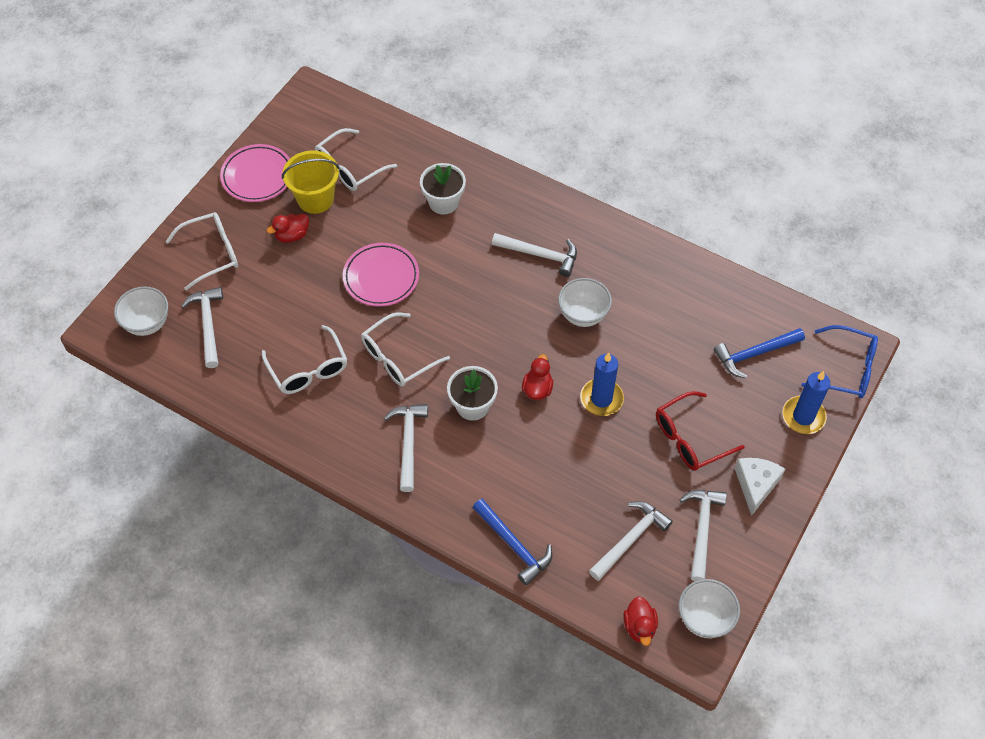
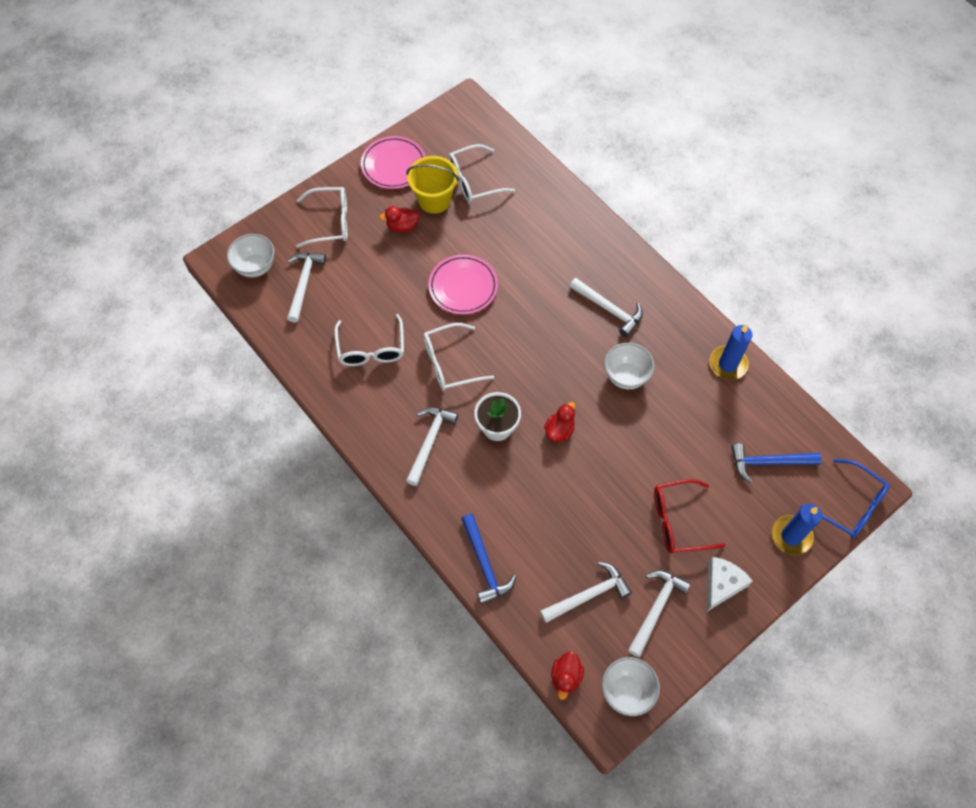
camera: 20 degrees right, 5 degrees up
white flower pot [420,163,466,214] -> none
blue candle [580,353,624,416] -> blue candle moved to [709,324,753,380]

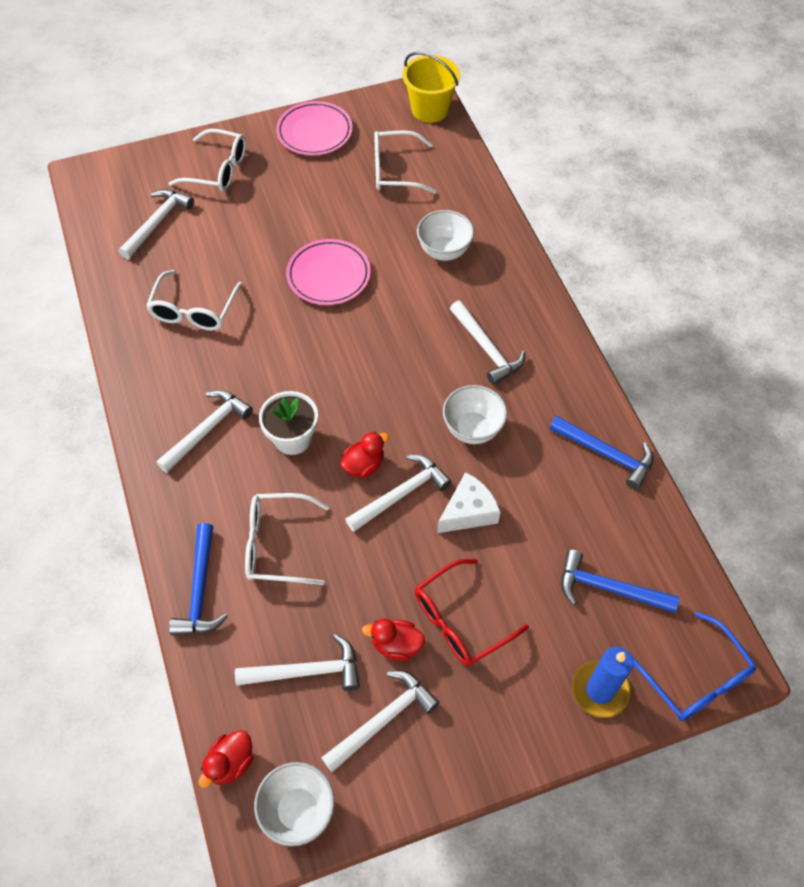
camera: 20 degrees right, 5 degrees down
white bowl [227,234,274,277] -> white bowl moved to [417,210,474,261]
red duck [379,206,420,232] -> red duck moved to [362,618,425,661]
yellow bucket [407,156,459,214] -> yellow bucket moved to [403,52,460,123]
white glasses [423,323,494,390] -> white glasses moved to [245,493,329,585]
red glasses [654,479,725,553] -> red glasses turned 45 degrees counterclockwise [415,559,529,666]
white cheese [707,557,753,611] -> white cheese moved to [437,472,500,533]
blue candle [709,324,753,380] -> blue hammer [549,416,653,490]
none -> white hammer [345,455,452,532]

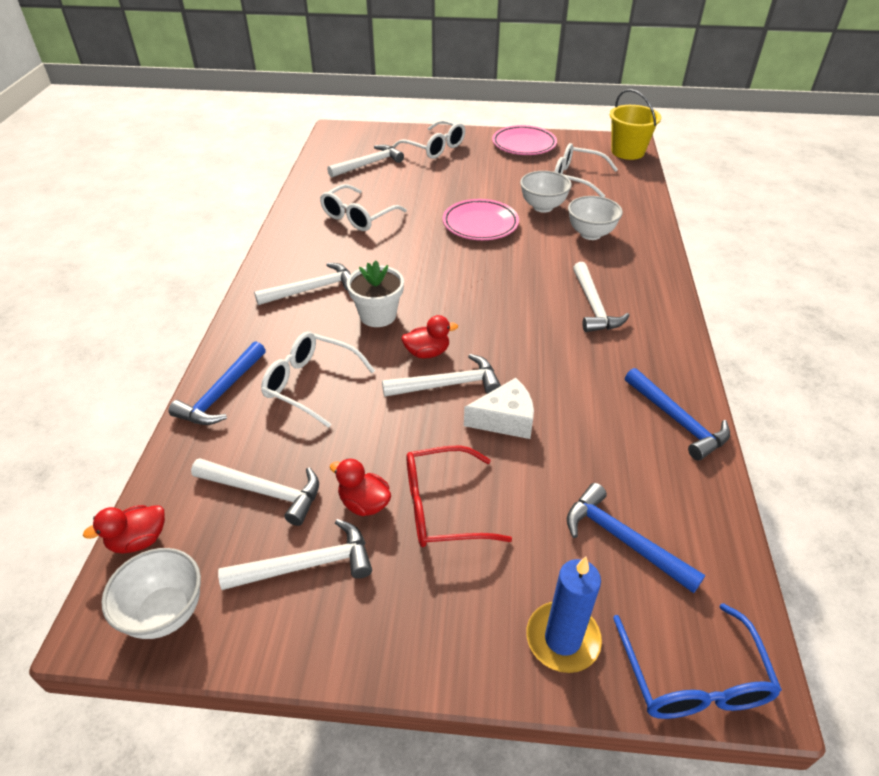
camera: 25 degrees right, 15 degrees down
white bowl [443,385,507,444] -> white bowl moved to [520,171,572,213]

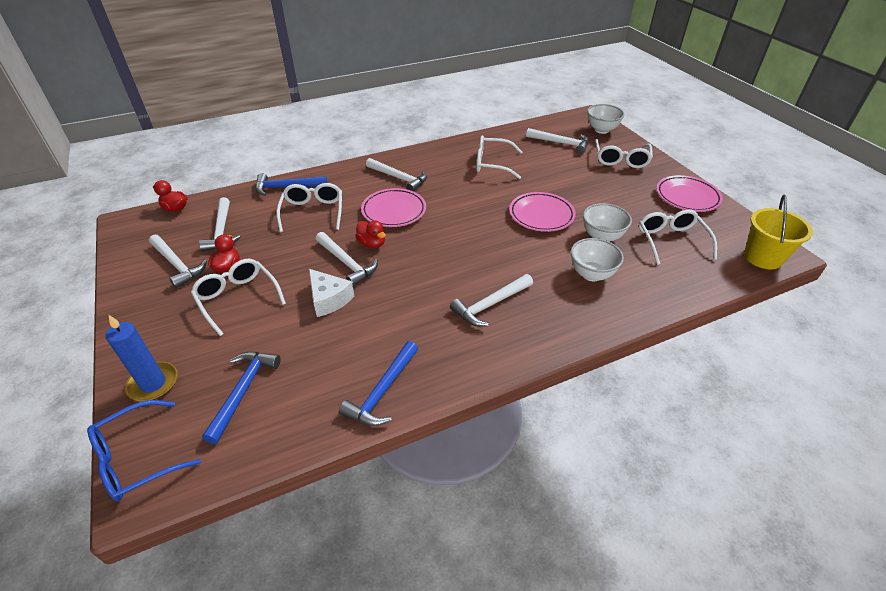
camera: 60 degrees right, 0 degrees up
white bowl [101,548,201,639] -> white bowl moved to [587,104,625,134]
white flower pot [347,261,404,327] -> pink plate [361,188,426,227]
red glasses [406,446,512,547] -> white glasses [191,259,286,336]

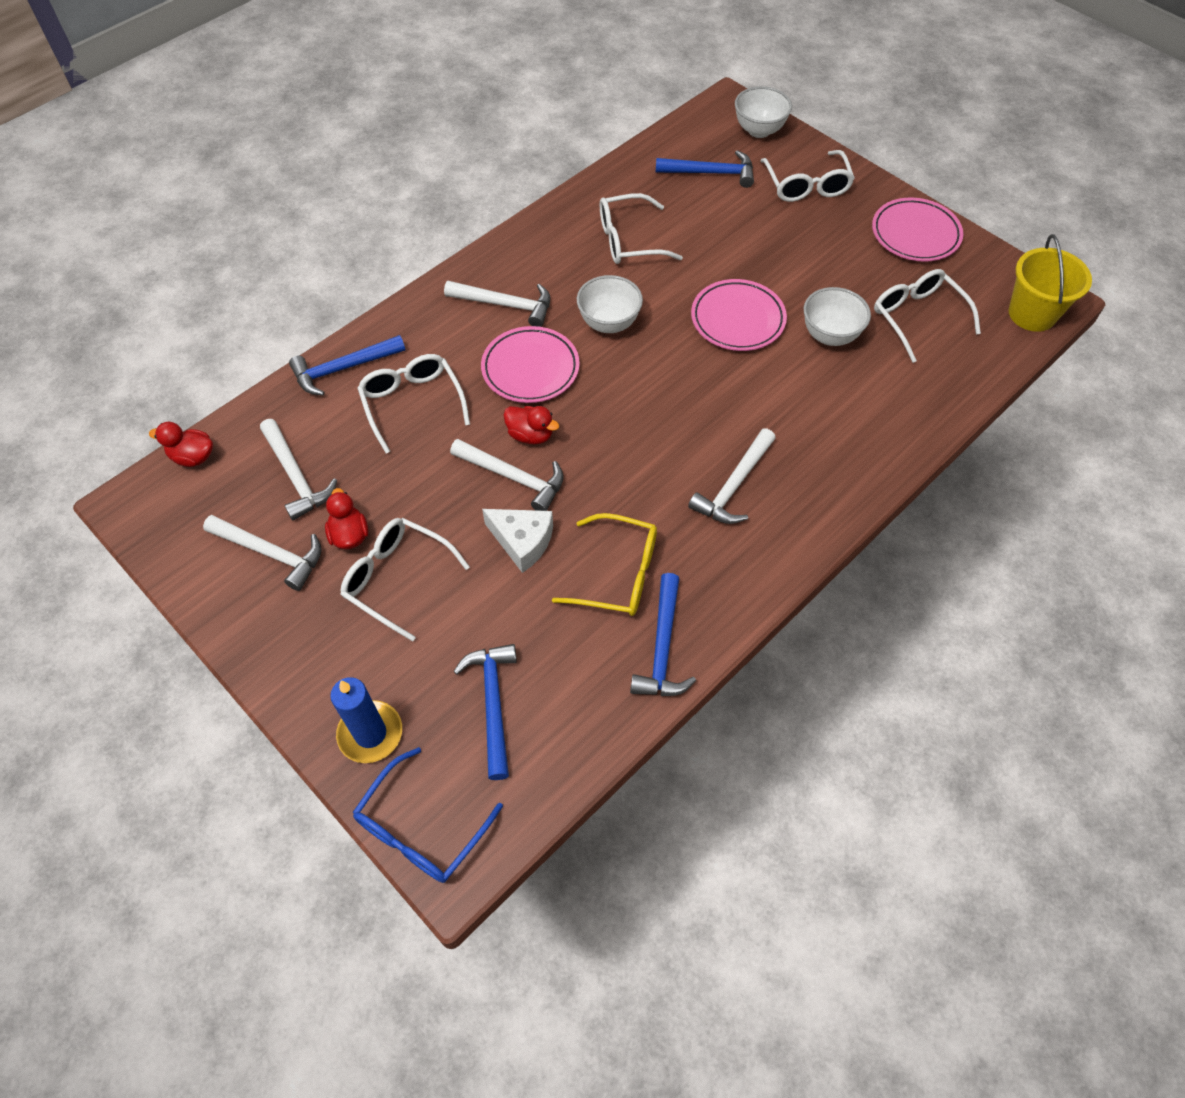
camera: 20 degrees left, 15 degrees up
white hammer [526,128,589,154] -> blue hammer [656,150,754,188]
white bowl [571,238,624,281] -> white bowl moved to [577,275,643,333]
none -> yellow glasses [552,513,657,616]

